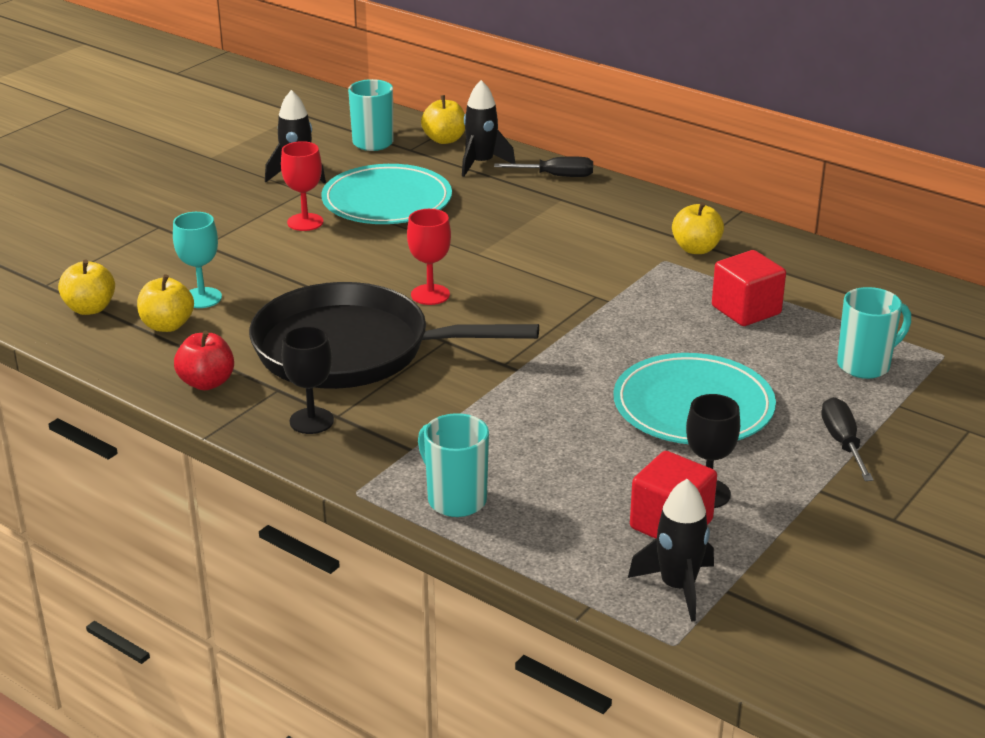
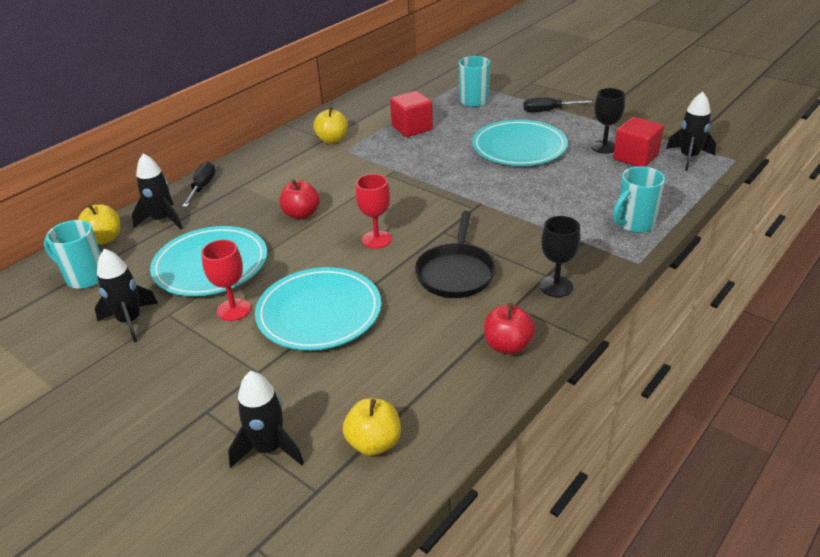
camera: 85 degrees left, 5 degrees up
yellow apple [137,274,194,332] -> none
turquoise goblet [173,212,222,308] -> none
black pan [249,282,539,389] -> black pan [415,211,496,298], size x0.59
none -> black rocket [228,371,304,468]
none -> turquoise plate [255,267,381,350]
none -> red apple [280,179,320,219]

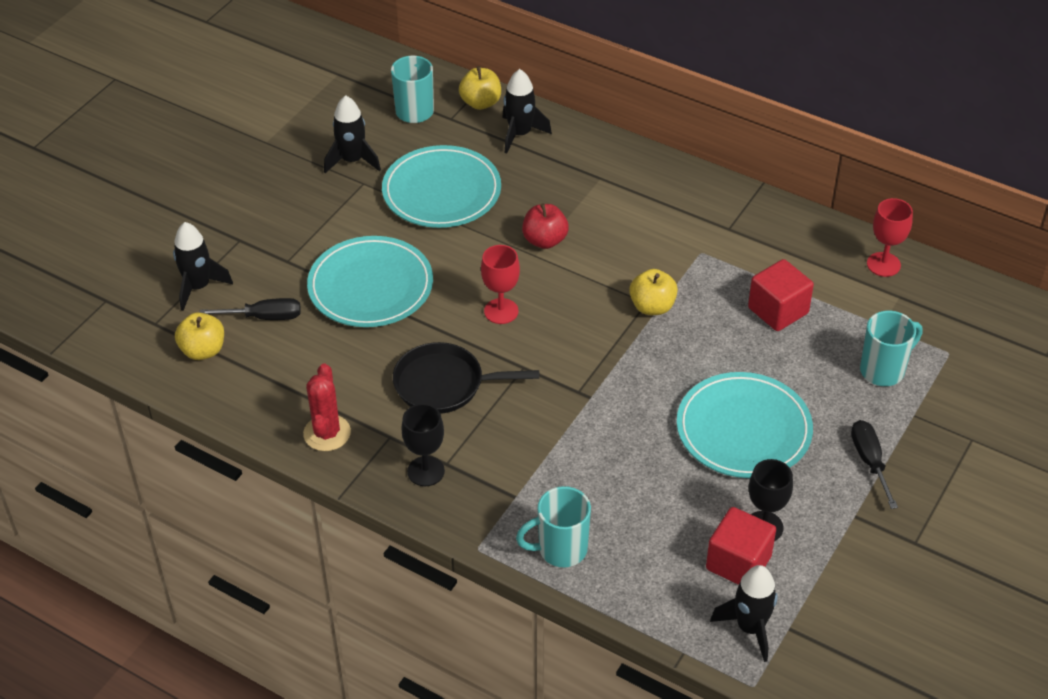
camera: 80 degrees right, 10 degrees up
black screwdriver [182,161,215,207] -> black screwdriver moved to [200,298,301,320]
red goblet [201,240,251,321] -> red goblet moved to [867,198,913,277]
yellow apple [313,107,348,143] -> yellow apple moved to [629,269,678,315]
red apple [484,303,535,354] -> red cactus [303,363,351,451]
turquoise mug [613,166,665,233] -> turquoise mug turned 60 degrees counterclockwise [516,486,591,567]

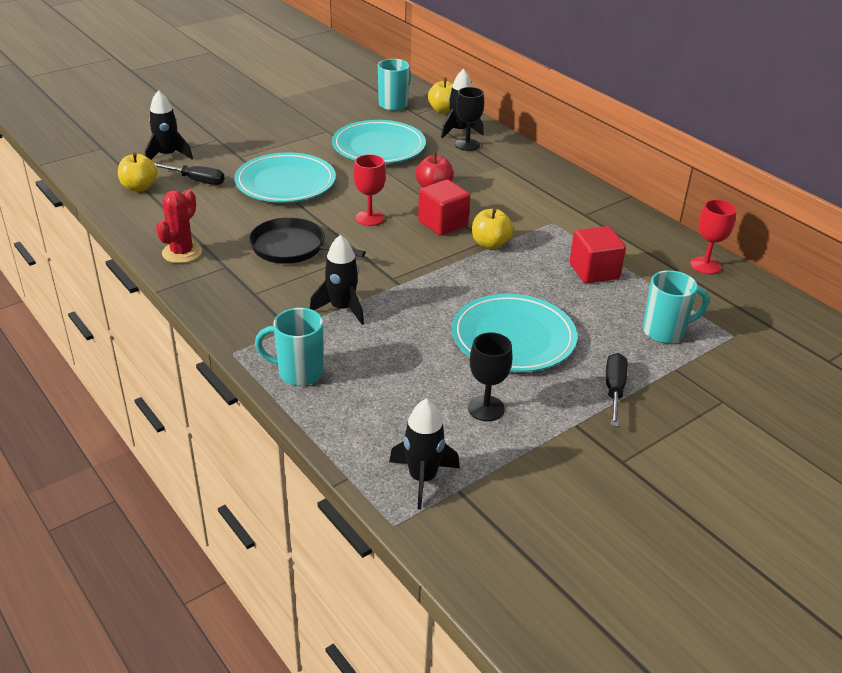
camera: 20 degrees right, 10 degrees down
black rocket [324,95,381,173] -> black rocket moved to [310,235,364,325]
black goblet [401,404,445,486] -> black goblet moved to [455,87,484,151]
red cube [706,507,776,585] -> red cube moved to [418,179,470,236]

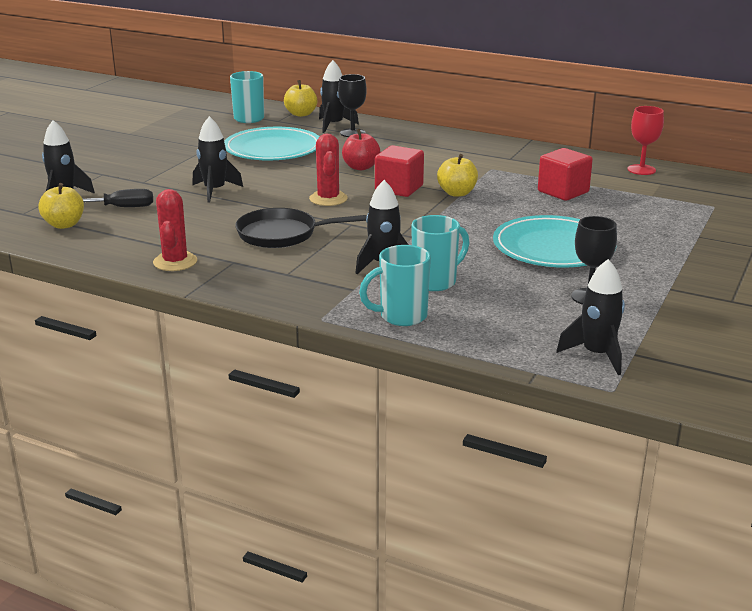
camera: 25 degrees left, 10 degrees down
turquoise plate [234,152,336,203] -> black rocket [193,116,243,203]
red goblet [353,154,386,226] -> red cactus [309,133,348,206]
black screwdriver [606,353,628,427] -> none
turquoise mug [643,270,709,343] -> turquoise mug moved to [411,215,469,291]

